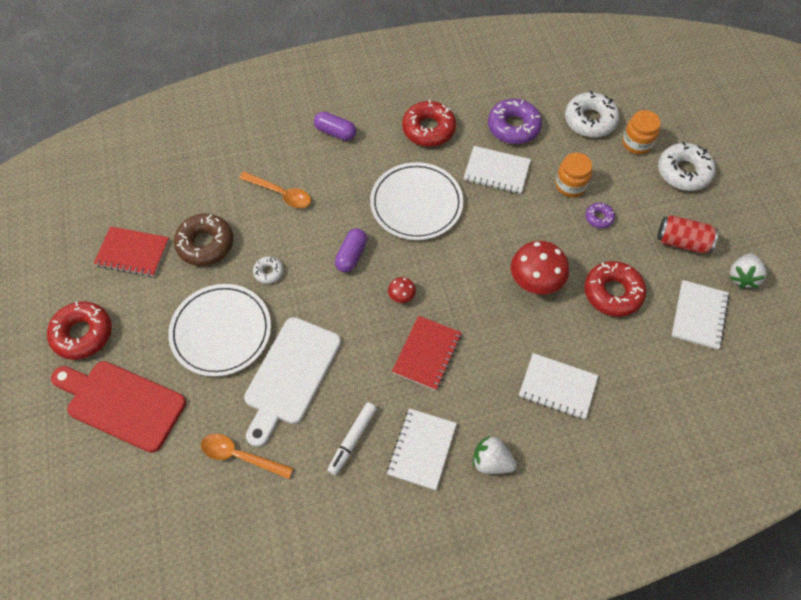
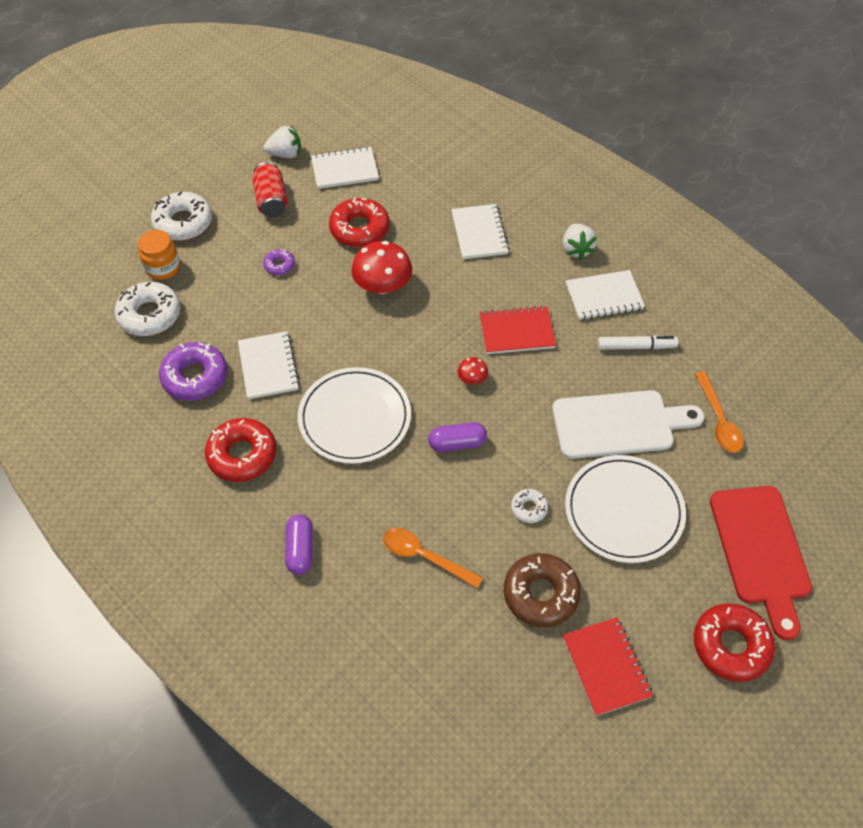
camera: 120 degrees left, 5 degrees down
orange spoon [239,171,311,208] -> orange spoon turned 60 degrees counterclockwise [383,528,483,588]
orange jar [555,153,592,197] -> none

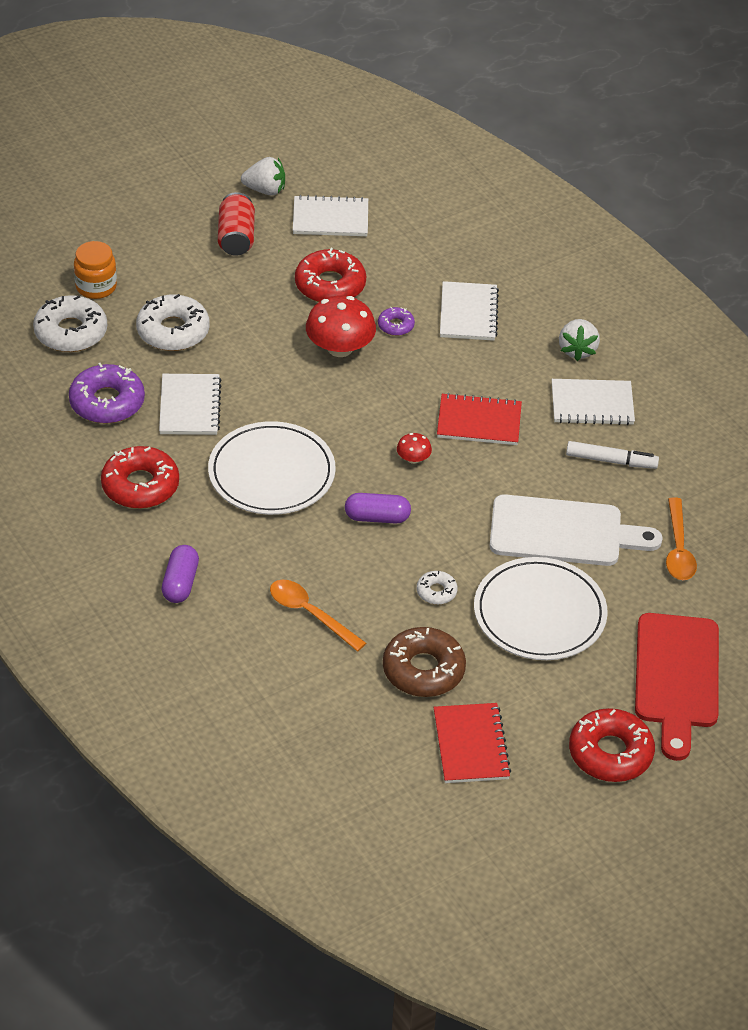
camera: 10 degrees right, 10 degrees down
white donut [151,192,212,241] -> white donut moved to [136,294,210,351]
purple donut [263,249,295,275] -> purple donut moved to [378,307,415,336]

